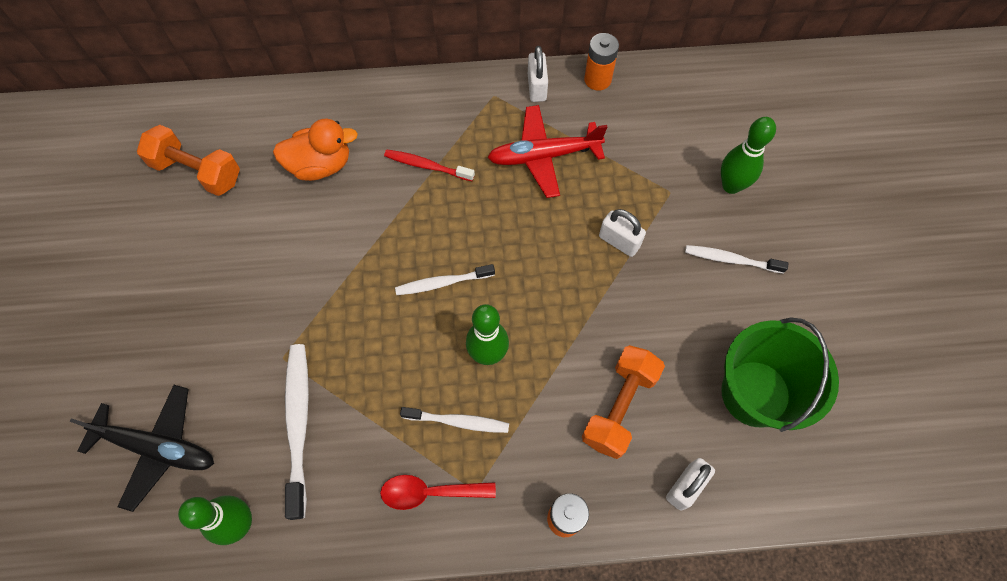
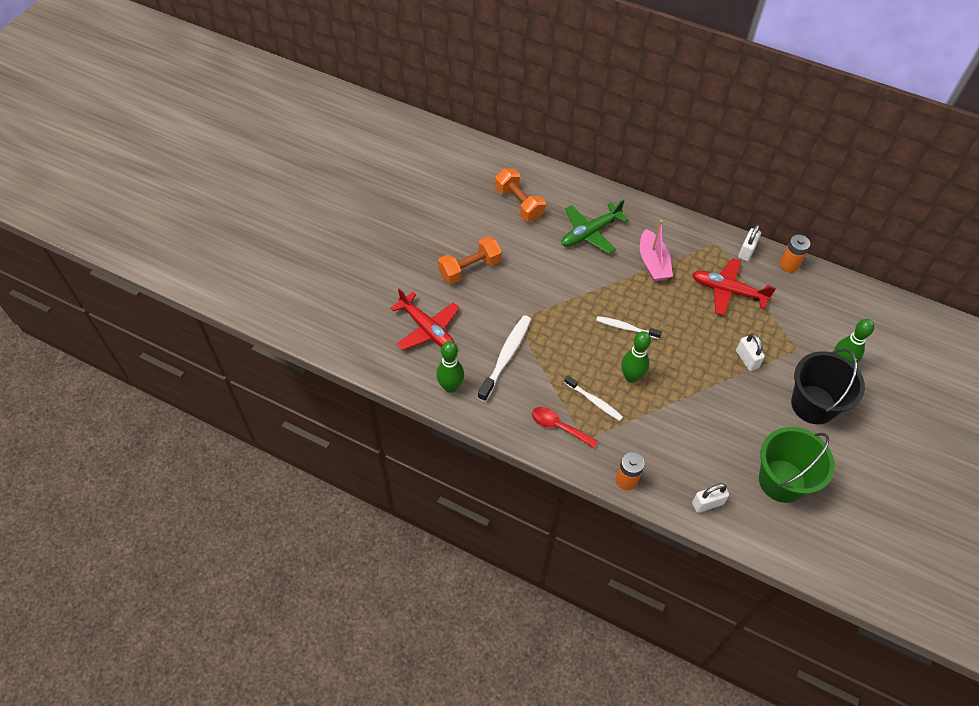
camera: 30 degrees right, 10 degrees down
black plane [69,385,214,512] -> red plane [390,288,459,351]
orange duck [273,119,358,181] -> green plane [561,200,629,254]
red toothbrush [384,150,475,181] -> pink boat [640,220,673,281]
orange dumbbell [582,345,665,459] -> orange dumbbell moved to [438,236,502,284]
white toothbrush [685,245,788,274] -> black bucket [791,348,865,424]

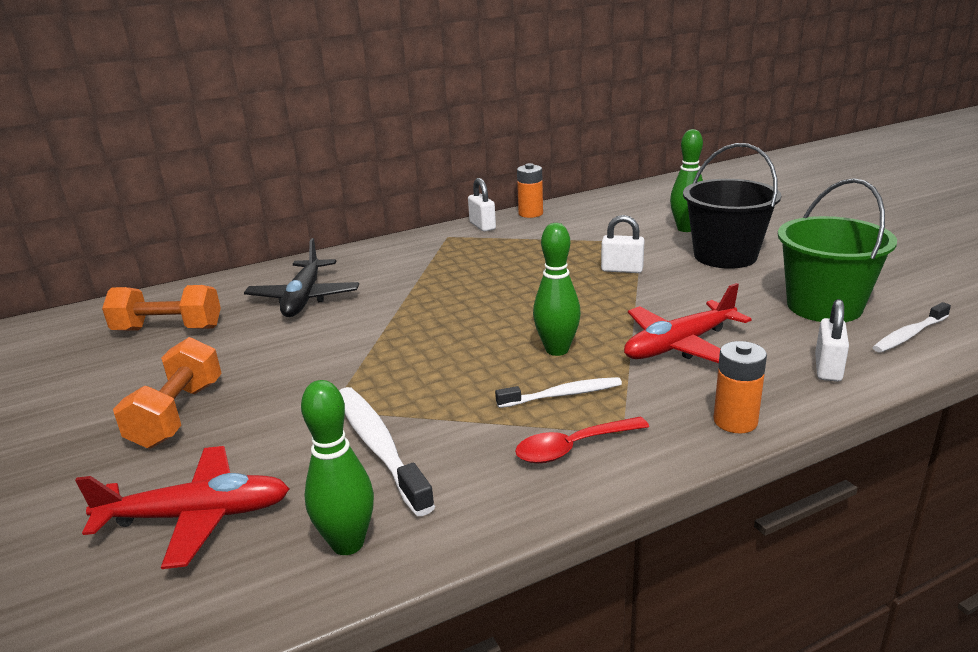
camera: 50 degrees left, 30 degrees down
green plane [561,200,629,254] -> black plane [244,238,359,317]
white toothbrush [596,316,662,339] -> white toothbrush moved to [872,302,951,353]
pink boat [640,220,673,281] -> none
red plane [692,258,776,316] -> red plane moved to [624,283,752,363]

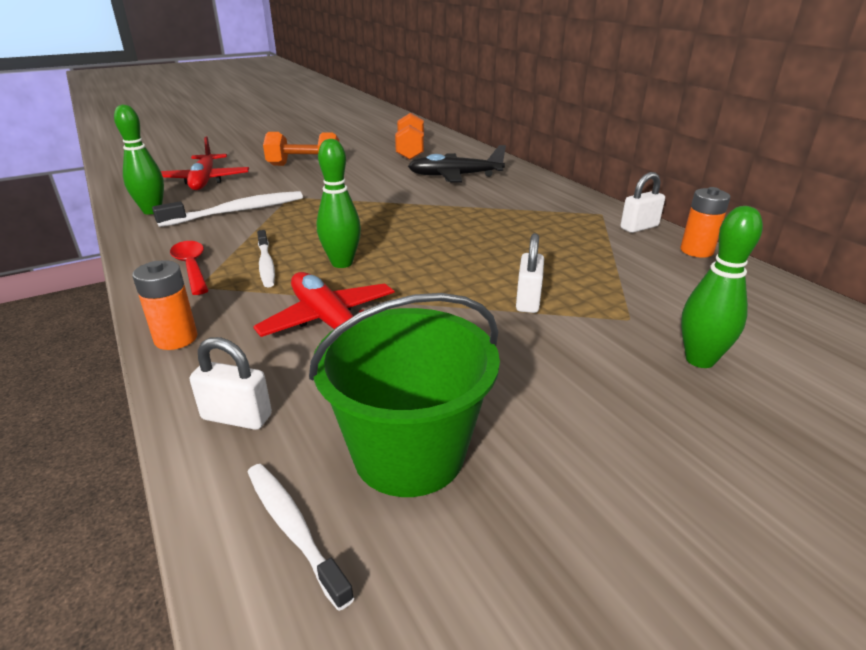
camera: 85 degrees right, 5 degrees up
black bucket [683,143,782,269] -> none

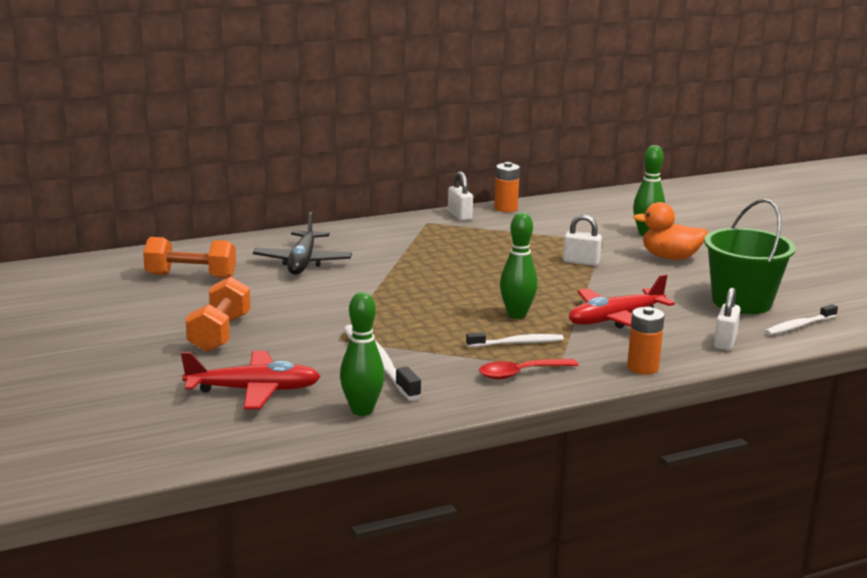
camera: 85 degrees left, 10 degrees down
none -> orange duck [633,202,708,260]

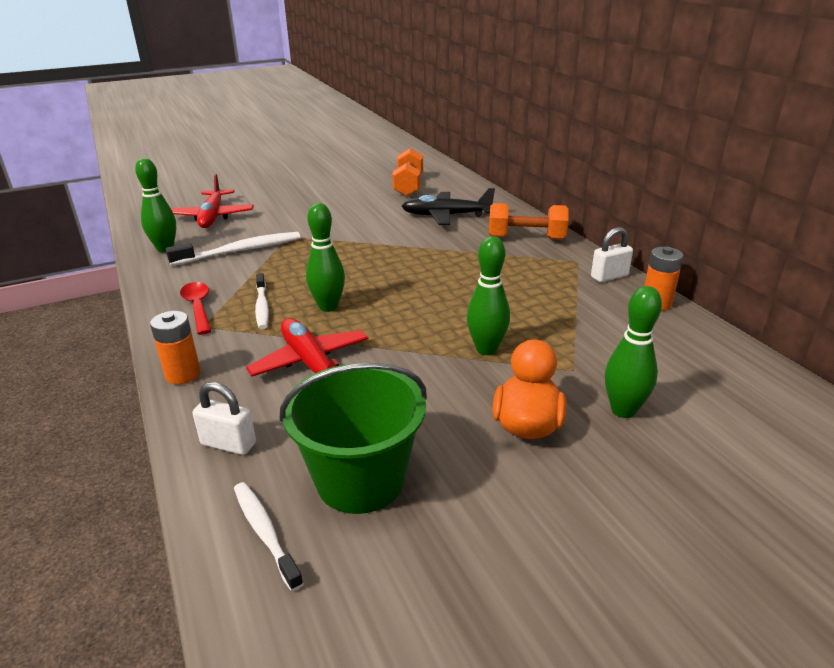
camera: 90 degrees right, 10 degrees up
orange dumbbell [185,277,251,352] -> orange dumbbell moved to [489,203,569,240]
white padlock [563,214,602,266] -> green bowling pin [467,236,510,355]

